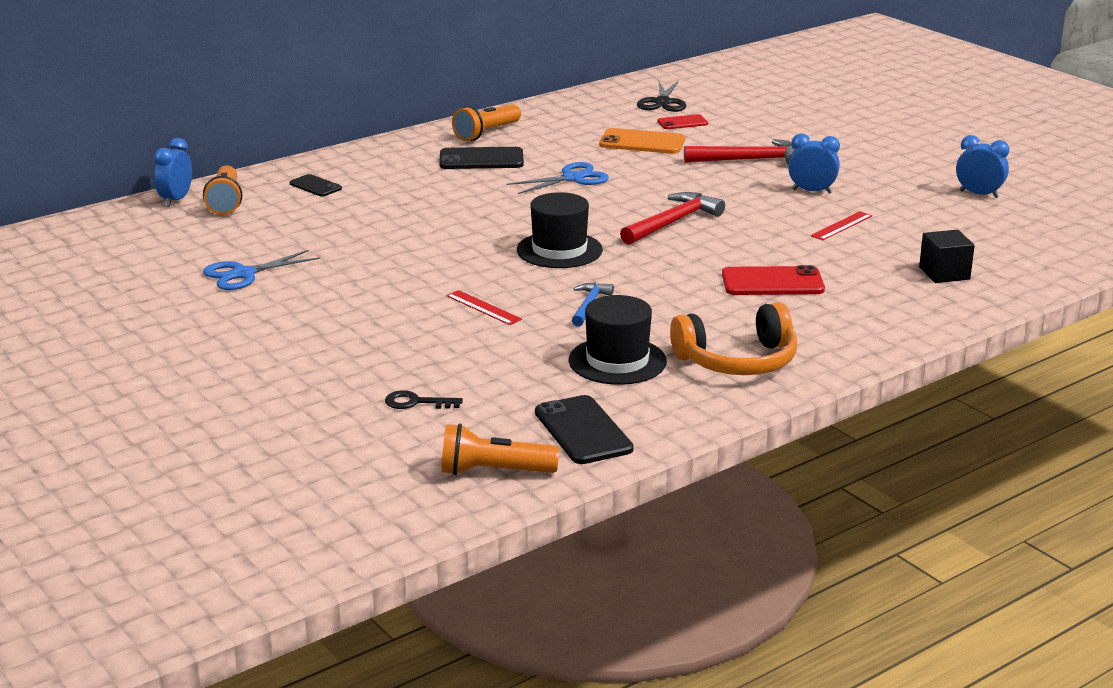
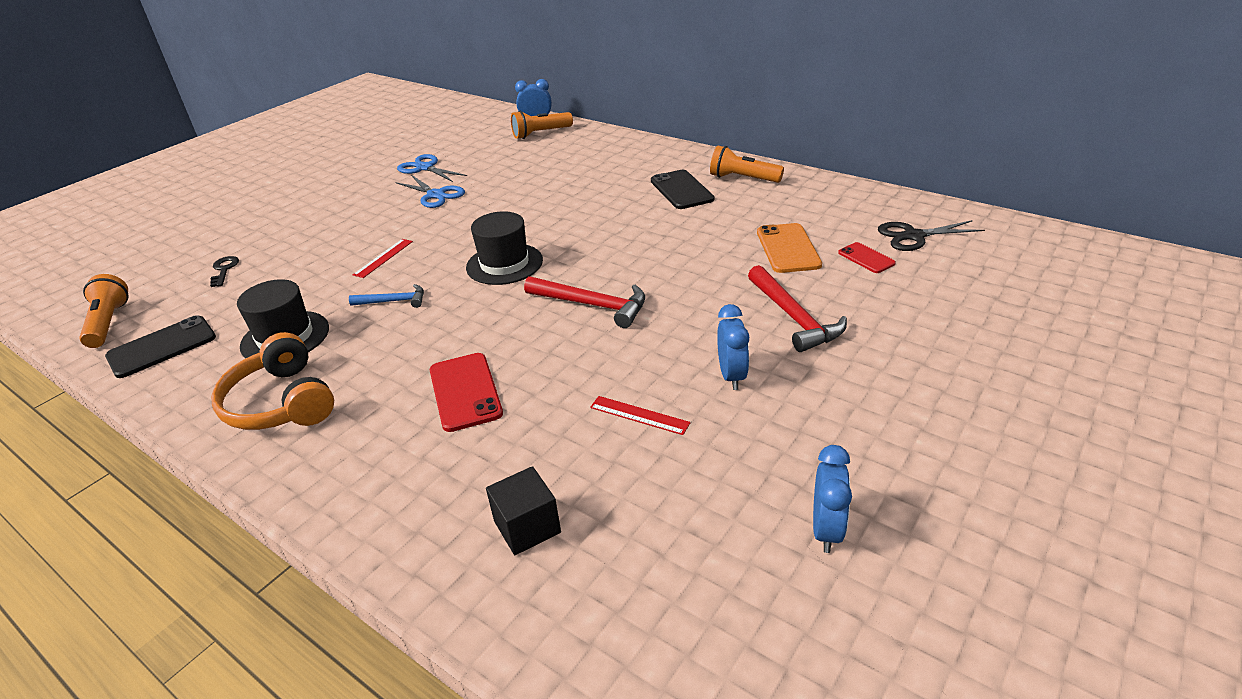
camera: 75 degrees right, 10 degrees up
black phone [290,174,342,197] -> none
blue scissors [507,162,609,194] -> blue scissors moved to [395,175,465,208]

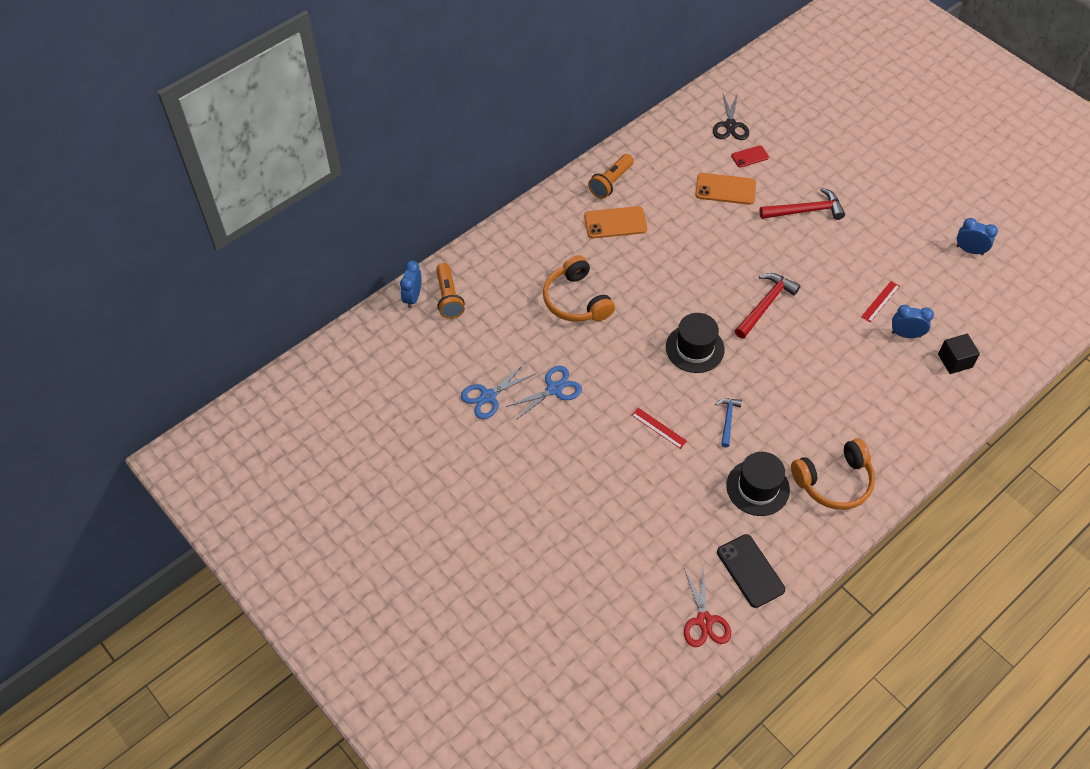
camera: 80 degrees left, 20 degrees up
orange flashlight [79,274,129,348] -> red scissors [684,567,731,647]
black key [210,256,239,287] -> none
red phone [430,353,503,432] -> none
black phone [651,170,714,209] -> orange phone [584,206,647,239]
blue clock [717,304,749,390] -> blue clock moved to [892,305,934,338]
none -> orange headphones [543,255,615,322]

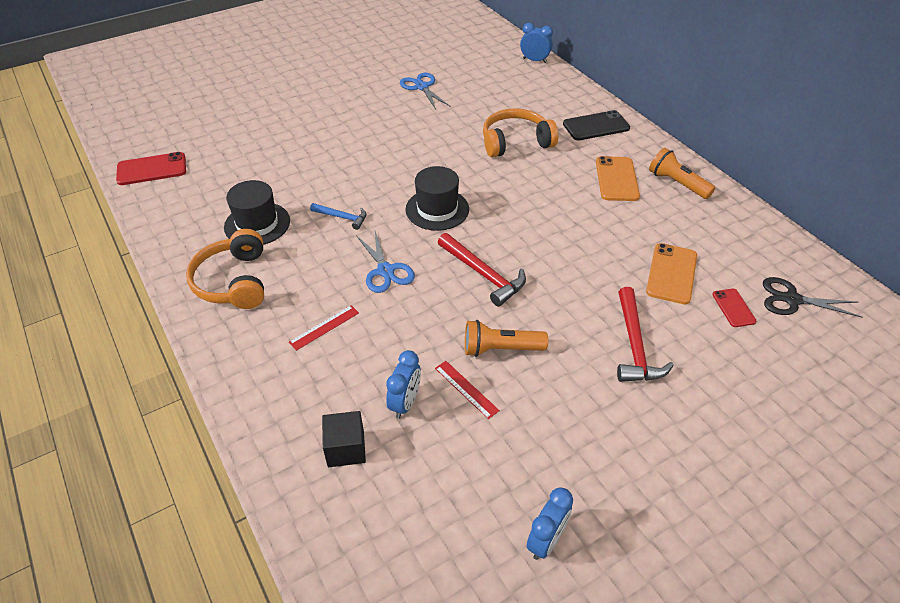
camera: 100 degrees right, 10 degrees down
orange flashlight [436,263,465,319] -> orange flashlight moved to [465,320,548,357]
blue scissors [505,366,582,421] -> blue scissors moved to [356,231,415,293]
red ruler [632,408,687,449] -> red ruler moved to [289,305,359,351]
red scissors [684,567,731,647] -> red phone [116,152,186,185]
black phone [717,534,785,608] -> black phone moved to [563,110,630,141]

